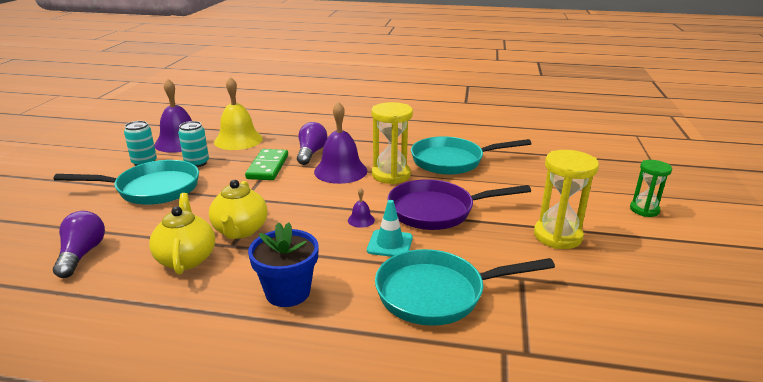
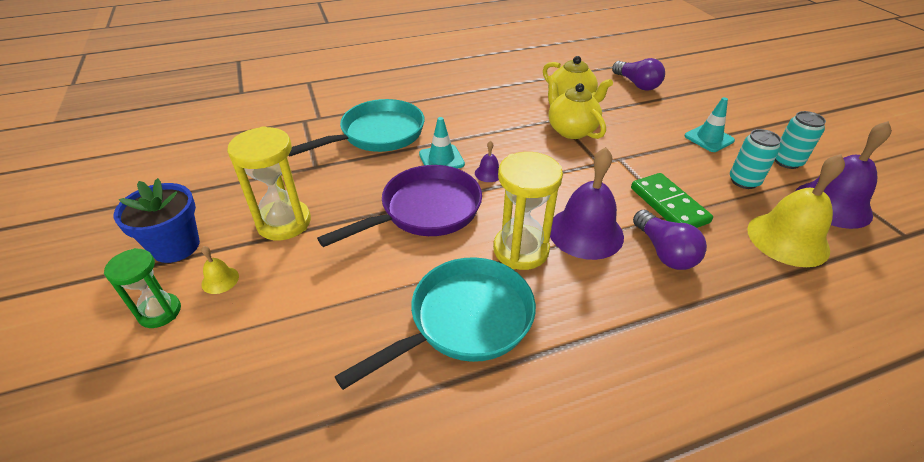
camera: 150 degrees right, 15 degrees up
turquoise pan [53,160,199,205] -> turquoise traffic cone [684,97,735,152]
blue flower pot [248,222,319,307] -> blue flower pot moved to [114,178,200,263]
none -> yellow bell [201,246,239,294]

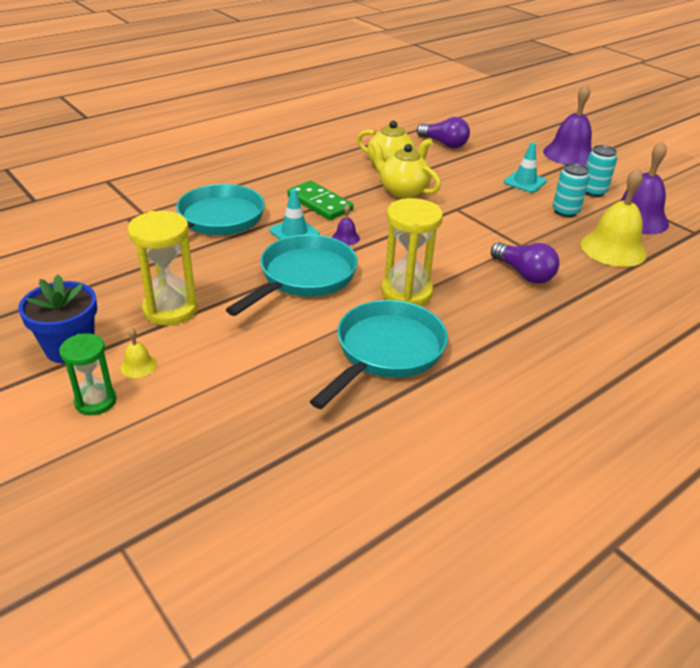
camera: 20 degrees left, 5 degrees down
purple pan [317,165,482,247] -> turquoise pan [226,235,358,316]
purple bell [550,147,624,260] -> purple bell moved to [543,84,592,166]
green domino [631,173,713,228] -> green domino moved to [287,181,354,220]

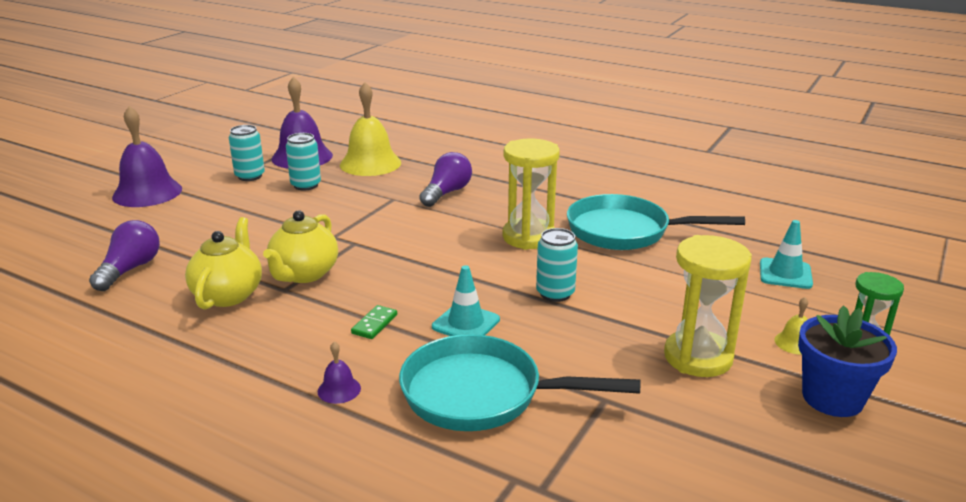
camera: 110 degrees left, 10 degrees down
turquoise pan [226,235,358,316] -> turquoise can [536,228,578,302]
green domino [287,181,354,220] -> green domino [351,305,397,339], size x0.52
purple bell [332,204,360,245] -> purple bell moved to [318,341,361,404]
turquoise traffic cone [504,142,547,193] -> turquoise traffic cone moved to [760,220,813,289]

